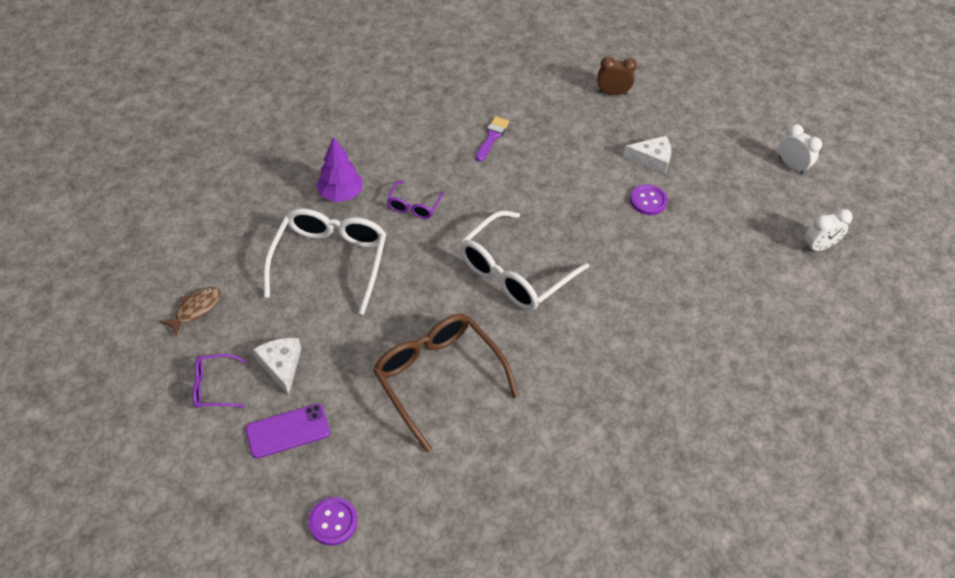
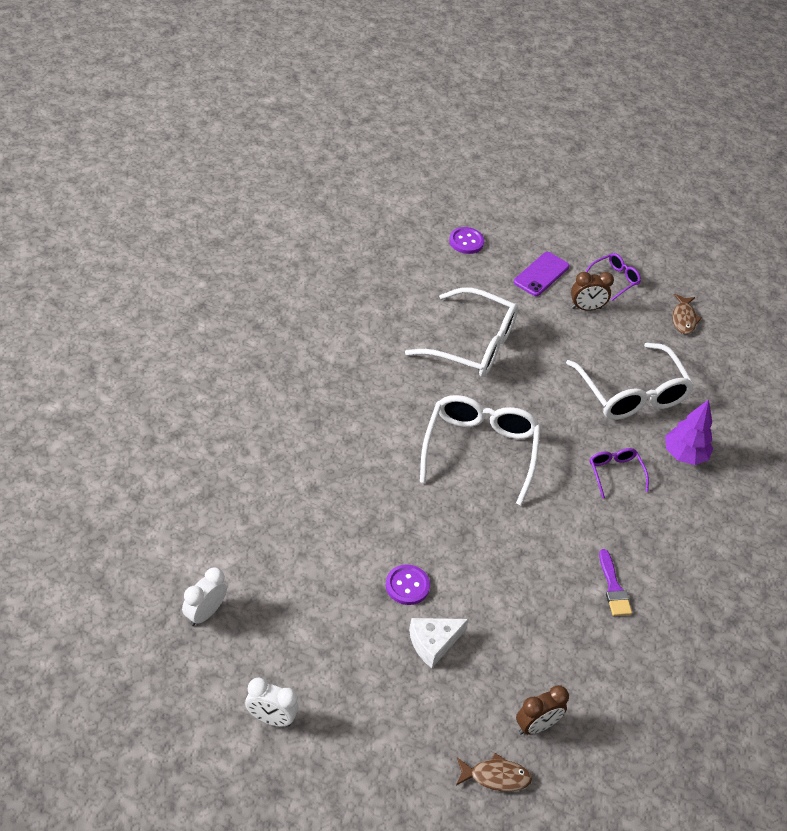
camera: 145 degrees right, 5 degrees down
white cheese [253,338,301,396] -> brown clock [571,272,614,311]
brown glasses [373,314,519,452] -> white glasses [405,287,518,377]
none -> brown fish [456,753,532,792]

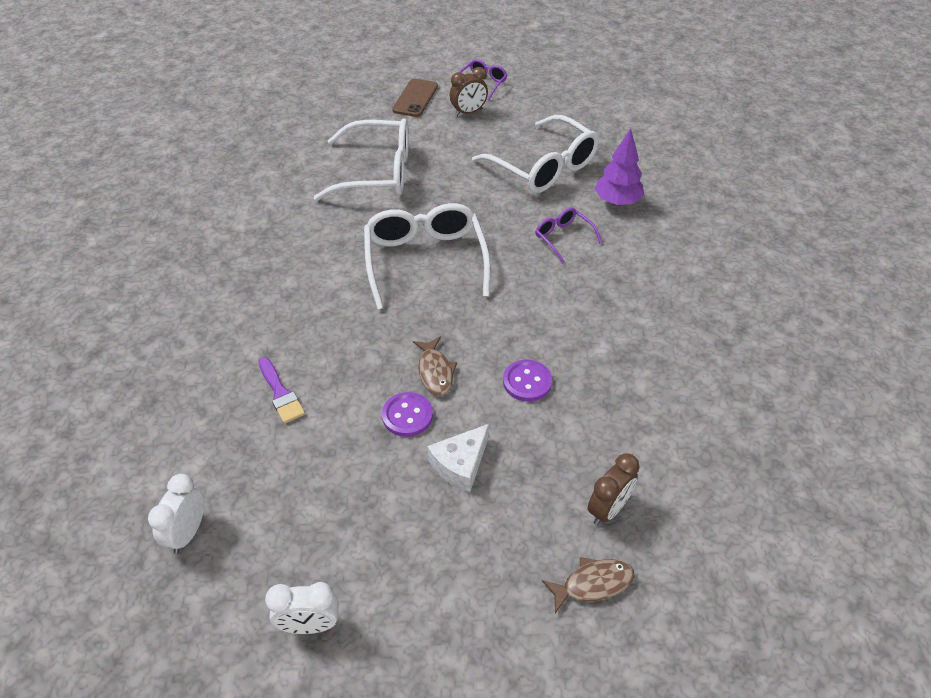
camera: 15 degrees left, 0 degrees up
purple button [449,227,484,254] -> purple button moved to [503,360,552,402]
purple phone [514,252,570,296] -> brown phone [392,79,438,117]
purple brush [599,549,632,616] -> purple brush moved to [258,357,305,423]
brown fish [672,294,702,334] -> brown fish moved to [413,337,457,395]

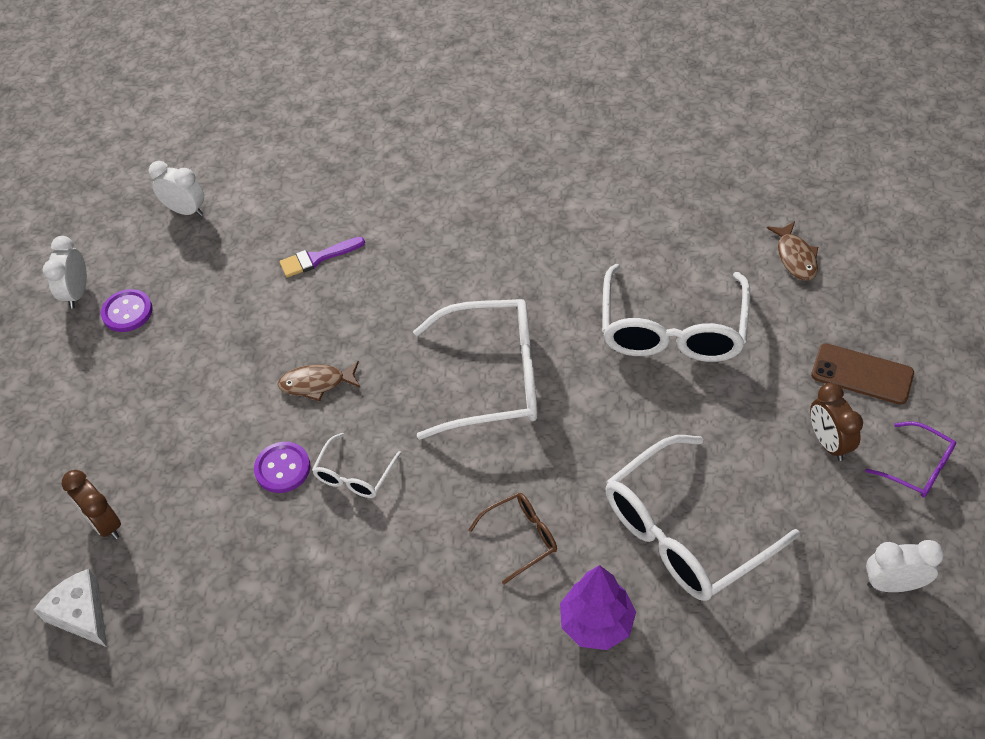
camera: 100 degrees right, 5 degrees up
purple button [382,392,433,437] -> purple button moved to [101,289,153,332]
white cheese [427,424,489,492] -> white cheese moved to [34,569,107,647]
purple glasses [535,208,602,263] -> brown glasses [468,493,557,584]
brown fish [542,557,635,613] -> brown fish moved to [767,221,818,281]
none -> white glasses [312,433,401,498]
none -> white clock [866,540,944,592]

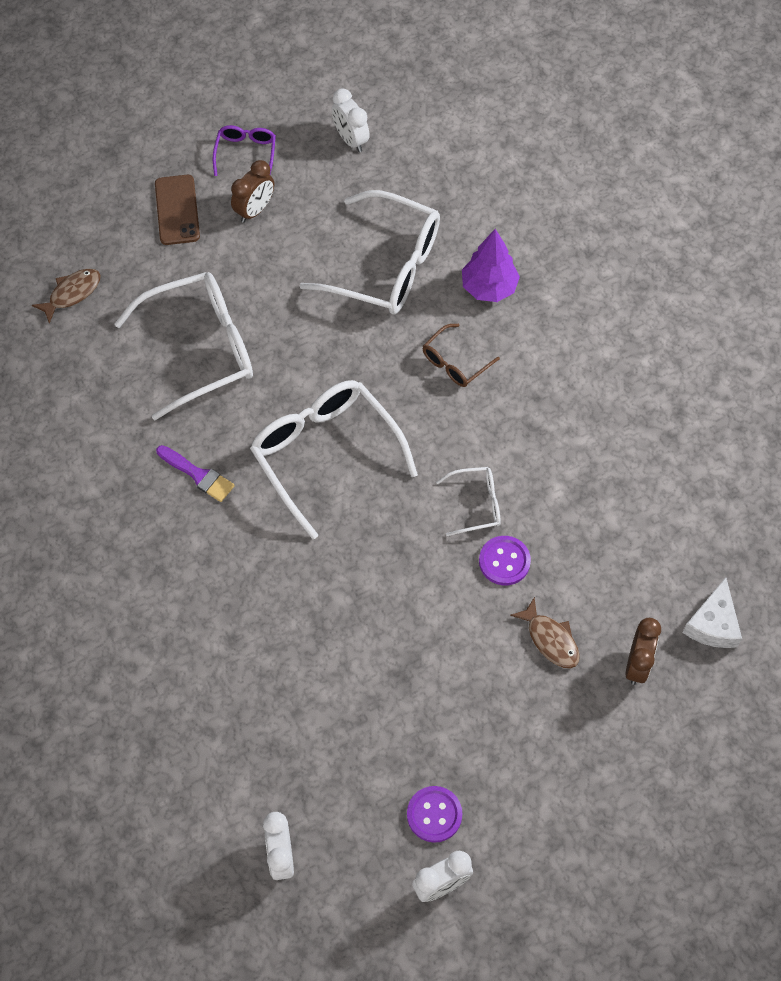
camera: 125 degrees left, 10 degrees up
brown fish [277,361,361,401] -> brown fish moved to [510,597,580,669]
purple brush [279,237,365,278] -> purple brush moved to [156,445,235,502]
brown glasses [468,493,557,584] -> brown glasses turned 75 degrees counterclockwise [423,324,500,387]

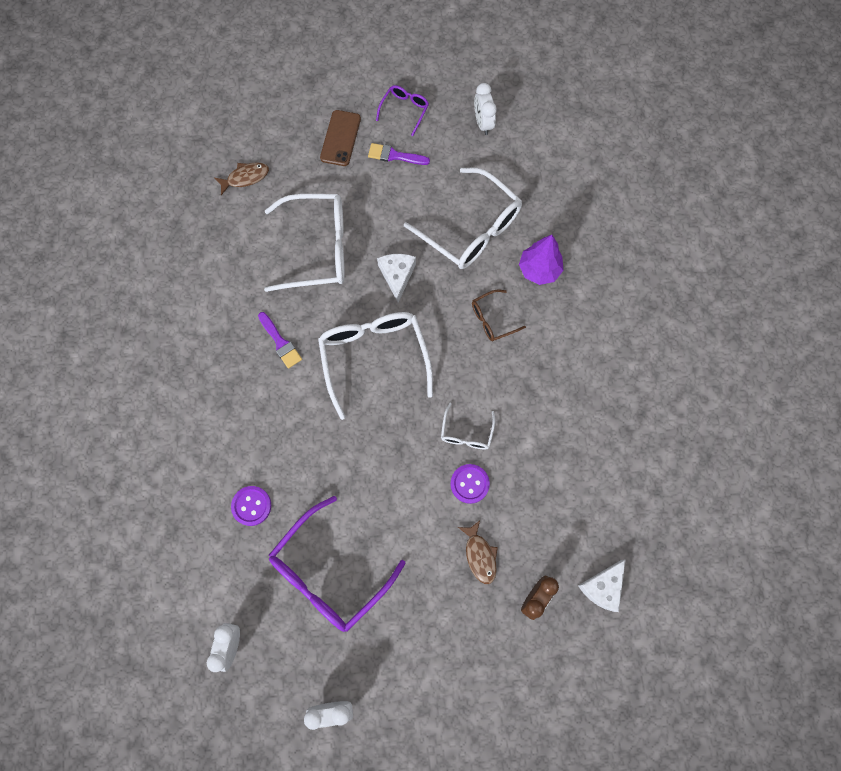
camera: 20 degrees right, 10 degrees up
brown clock [231,160,274,223] -> purple brush [368,143,430,165]
purple button [407,786,462,843] -> purple button moved to [231,486,271,526]
white glasses [436,467,500,536] -> white glasses turned 90 degrees clockwise [441,403,495,450]
none -> purple glasses [269,496,405,632]
none -> white cheese [377,254,416,303]

